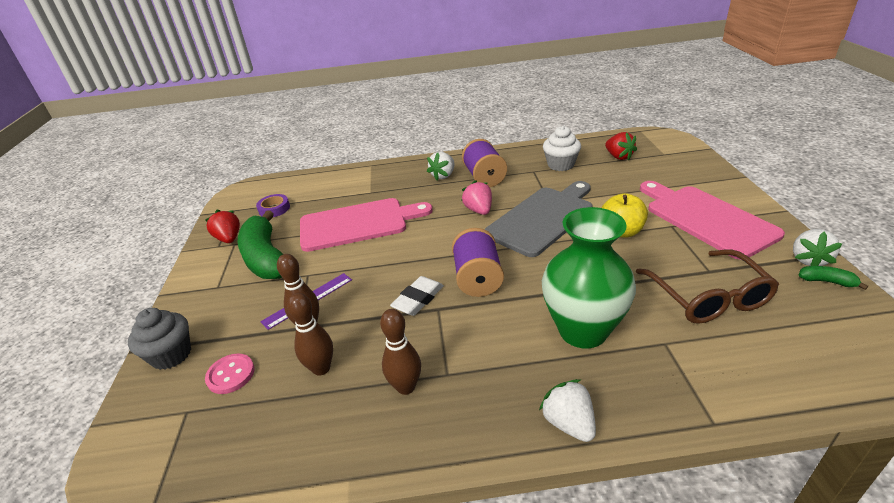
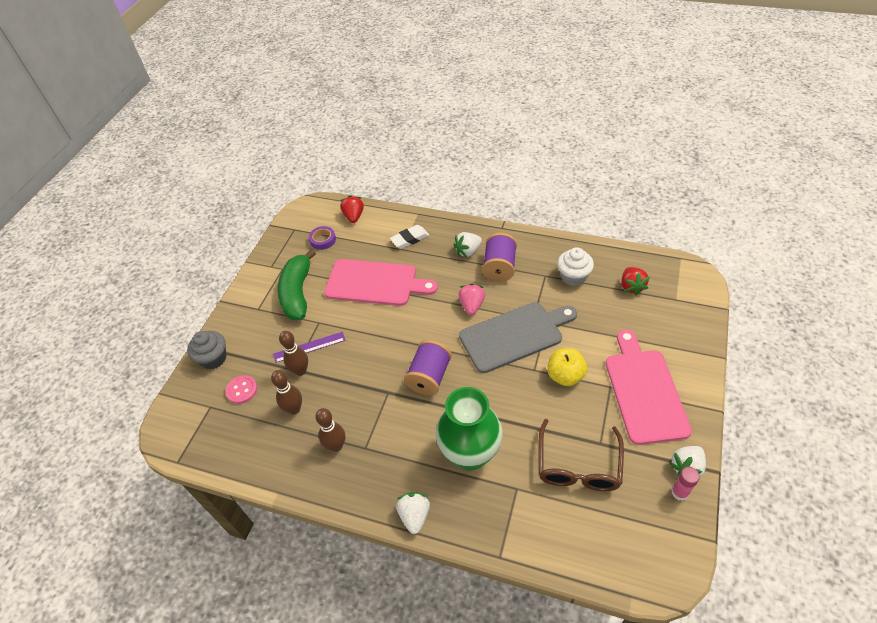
camera: 25 degrees right, 15 degrees up
red strawberry [205,210,240,243] -> red strawberry moved to [340,195,364,223]
white eraser [390,276,444,316] -> white eraser moved to [390,225,429,249]
green banana [799,266,868,290] -> pink glue stick [671,467,700,501]

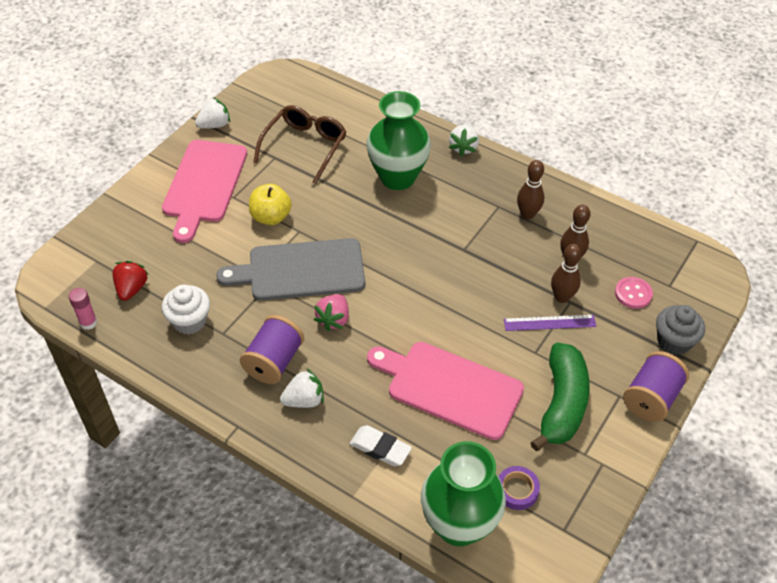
camera: 170 degrees left, 0 degrees up
red strawberry [340,195,364,223] -> green vase [421,441,506,546]
white eraser [390,225,429,249] -> white eraser turned 45 degrees clockwise [350,425,412,466]
purple spool [404,340,452,395] -> purple spool moved to [623,351,689,422]
pink glue stick [671,467,700,501] -> pink glue stick moved to [69,288,97,330]

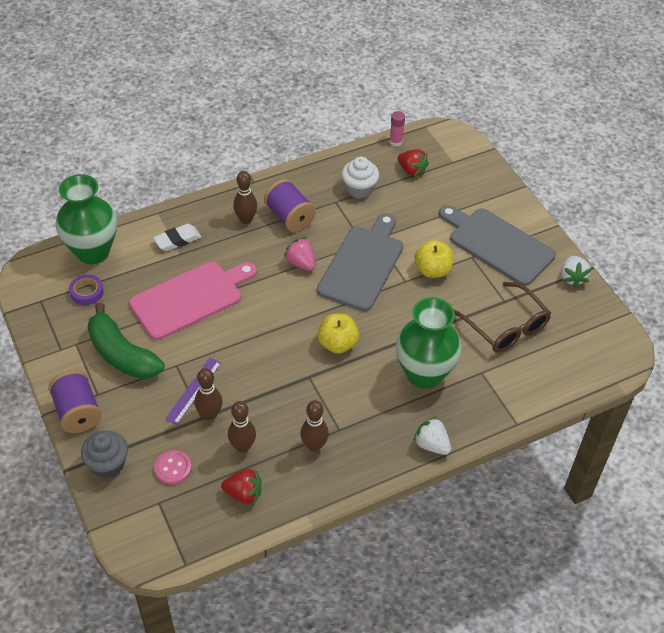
camera: 120 degrees right, 0 degrees up
pink cutting board [162,140,247,243] -> grey cutting board [439,205,556,286]
white strawberry [280,369,324,408] -> brown bowling pin [233,171,257,224]
none -> red strawberry [221,469,261,504]
none -> yellow apple [318,314,359,354]

